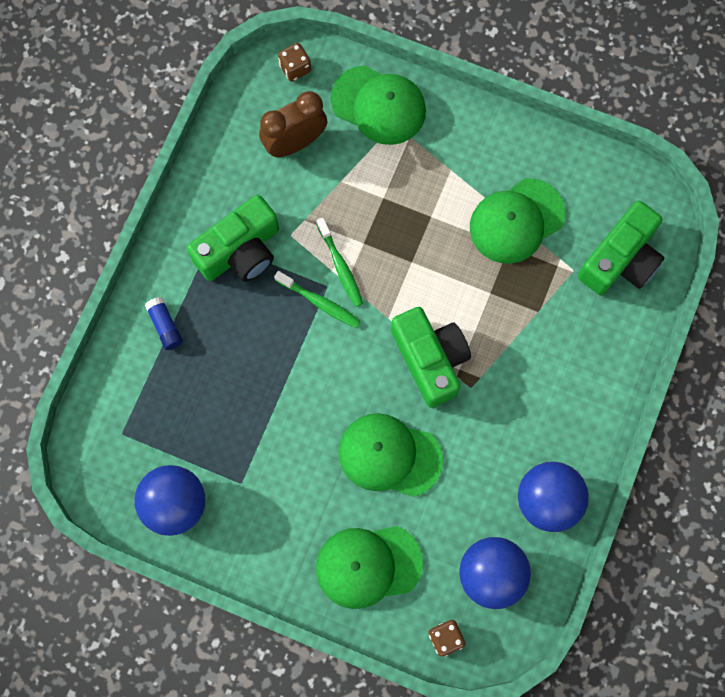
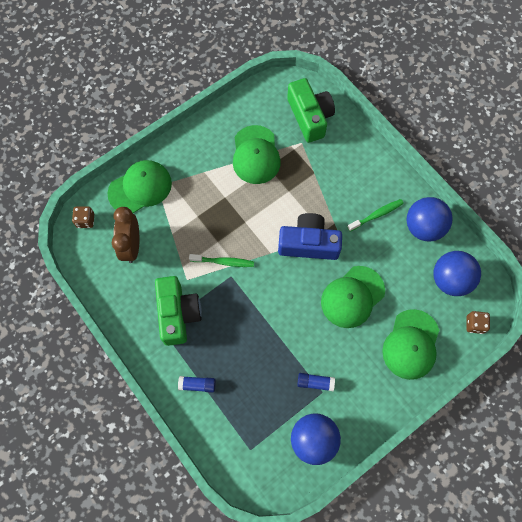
camera: 60 degrees left, 5 degrees down
green toothbrush [274,271,361,328] -> green toothbrush moved to [347,199,404,232]
green camera [391,307,471,408] -> blue camera [278,213,342,260]
none -> blue glue stick [297,373,335,391]

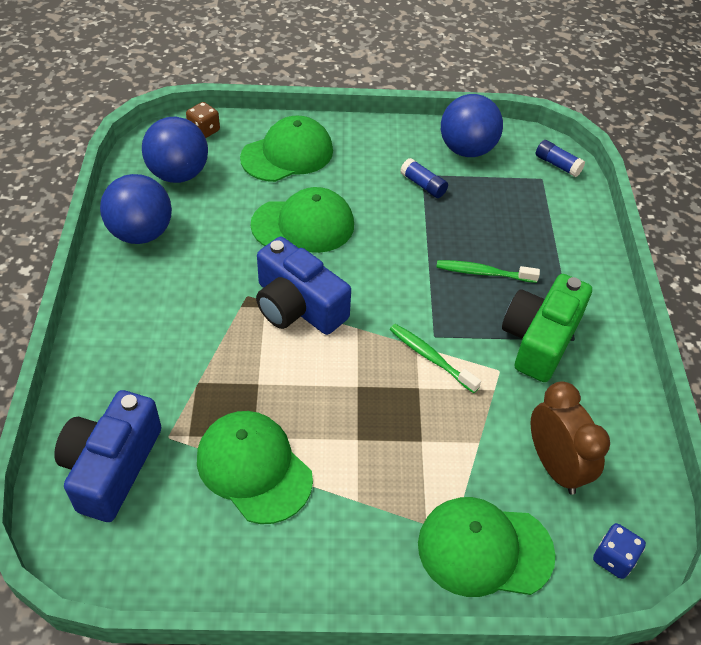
camera: 145 degrees left, 20 degrees down
brown dice [72,206,94,228] -> blue dice [593,523,646,579]
brown clock [112,207,139,263] -> brown clock turned 60 degrees counterclockwise [531,381,610,494]
blue glue stick [178,376,216,393] -> blue glue stick moved to [536,140,585,177]
green cap [233,125,281,184] -> green cap turned 75 degrees counterclockwise [197,411,313,524]
green camera [287,78,335,143] -> blue camera [54,390,161,522]
green toothbrush [347,199,404,232] -> green toothbrush moved to [436,260,540,283]

